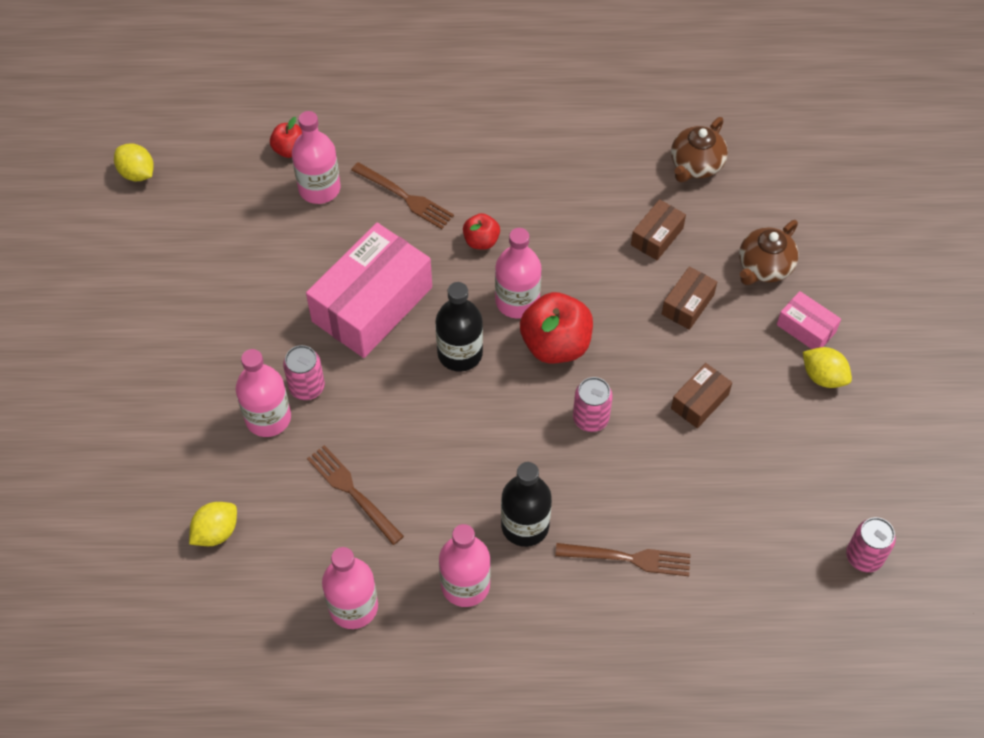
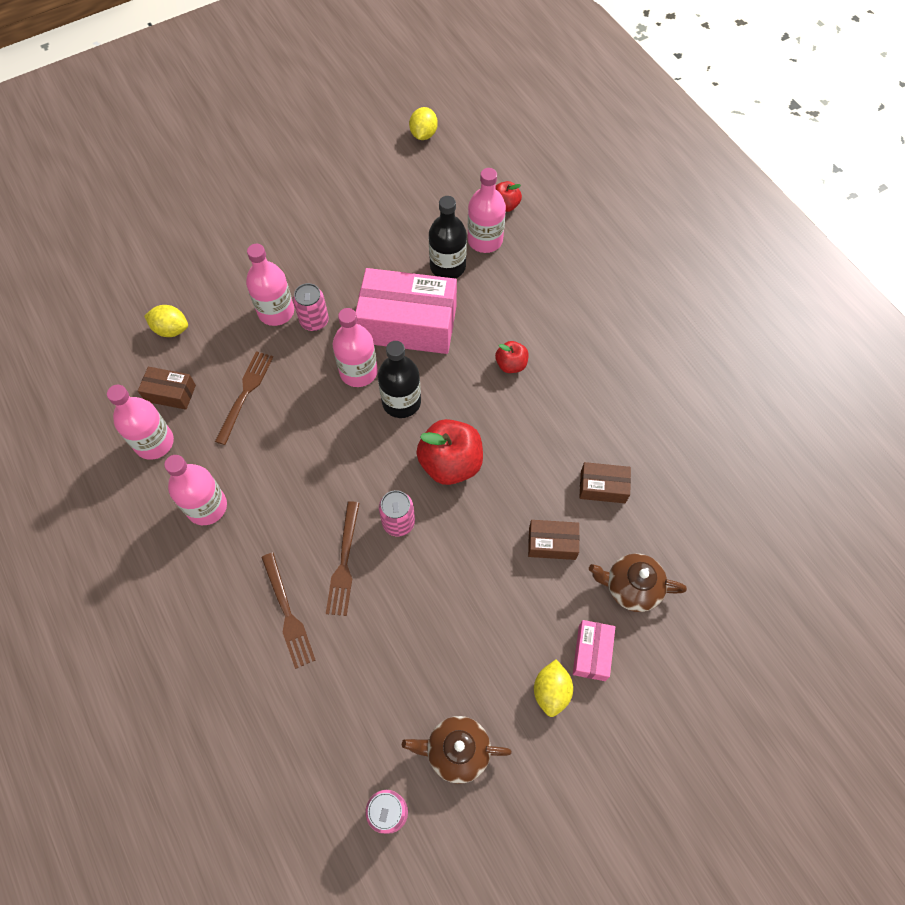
camera: 60 degrees right, 5 degrees up
brown fork [351,162,454,229] -> brown fork moved to [326,501,359,616]
pink bottle [495,228,542,319] -> pink bottle moved to [333,308,378,387]
black bottle [501,462,552,547] -> black bottle moved to [429,196,467,278]
brown teapot [671,117,728,182] -> brown teapot moved to [402,716,512,784]
brown box [671,363,732,428] -> brown box moved to [138,367,196,410]

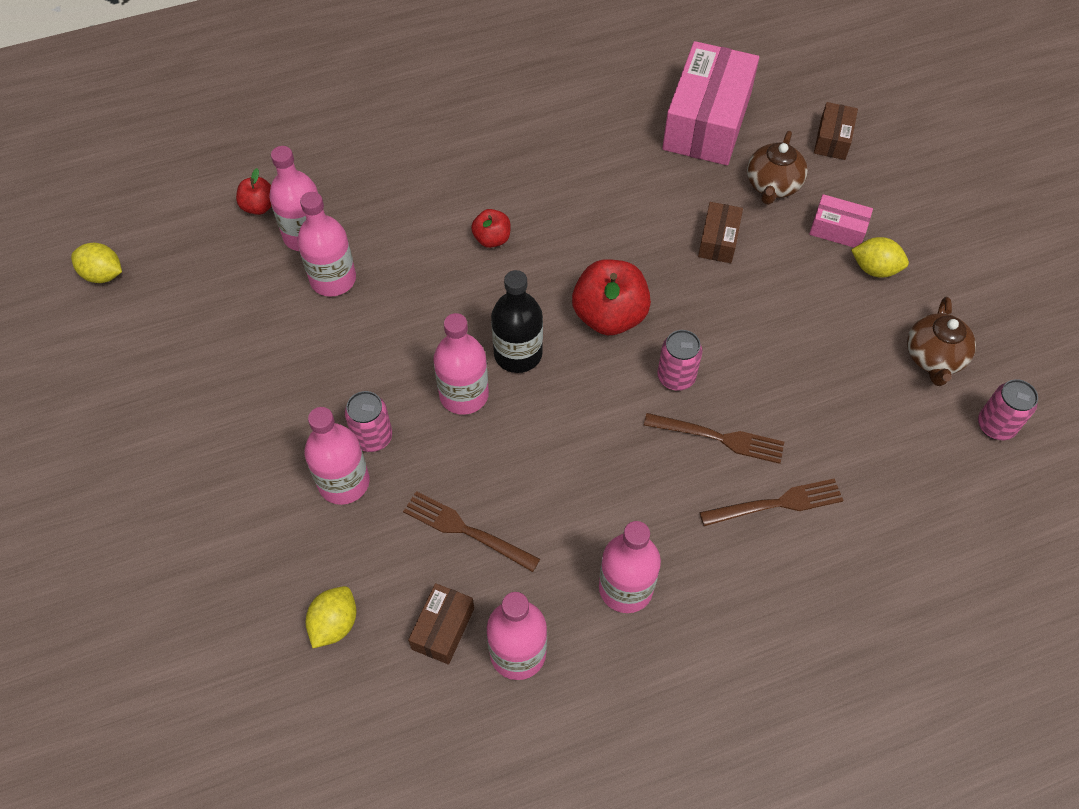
camera: 80 degrees left, 5 degrees down
pink box [356,268,457,354] -> pink box moved to [662,41,759,165]
black bottle [429,196,467,278] -> pink bottle [297,192,356,297]
brown box [579,462,631,503] -> brown box moved to [814,102,858,160]

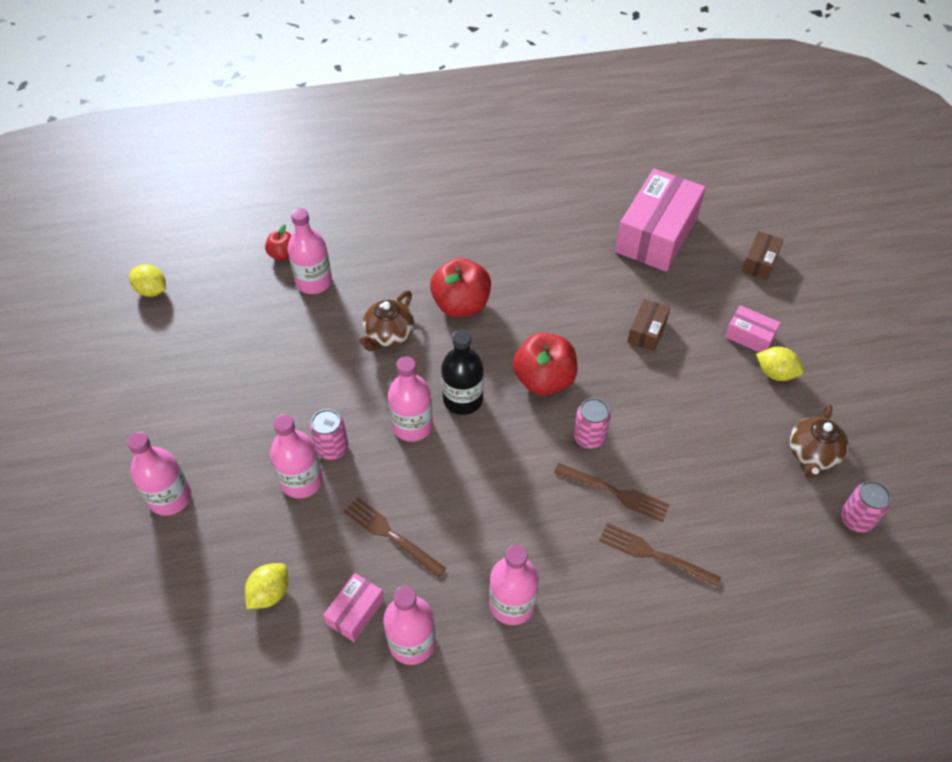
camera: 10 degrees right, 5 degrees down
pink bottle [297,192,356,297] -> pink bottle moved to [127,432,191,516]
brown box [408,583,474,665] -> pink box [323,573,384,642]
red apple [471,209,511,248] -> red apple [430,258,491,317], size x1.87
brown fork [699,478,844,526] -> brown fork turned 150 degrees counterclockwise [599,523,721,588]
brown teapot [747,131,808,205] -> brown teapot moved to [359,290,414,351]

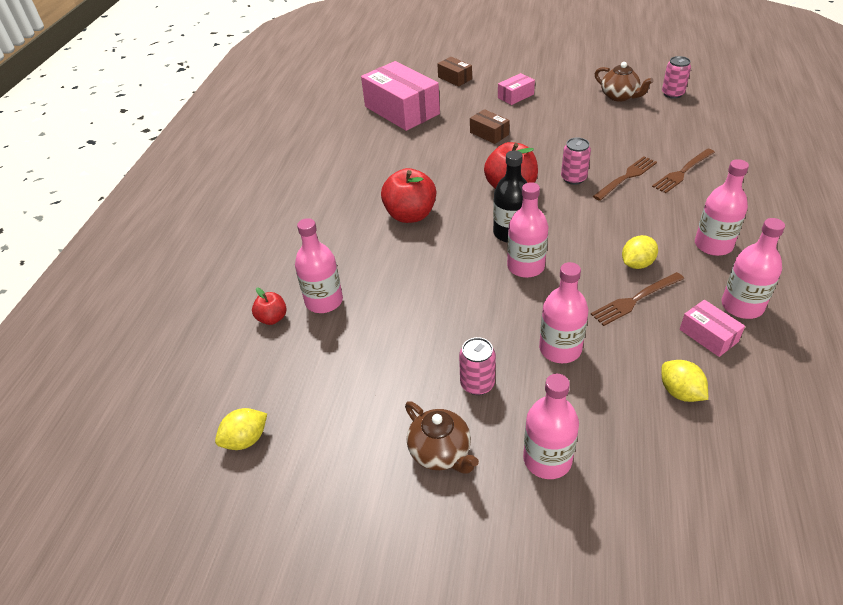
camera: 65 degrees left, 10 degrees down
pink can [310,409,349,460] -> pink can moved to [459,337,496,395]
brown teapot [359,290,414,351] -> brown teapot moved to [405,401,479,474]
yellow lemon [756,347,803,381] -> yellow lemon moved to [622,235,658,269]

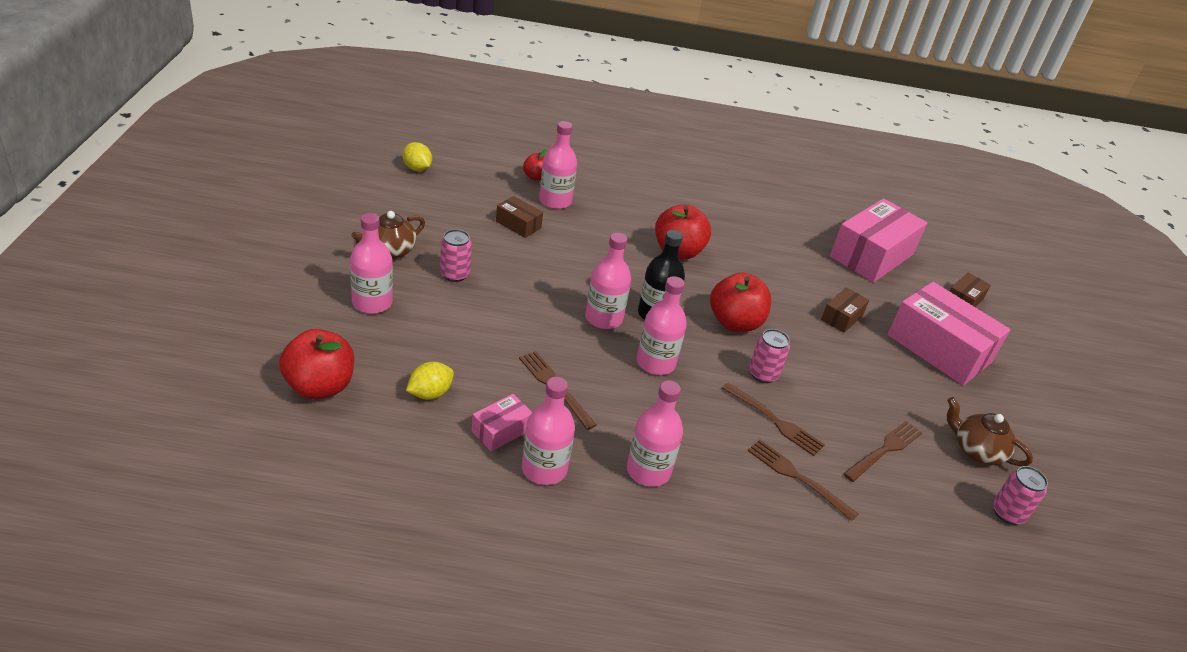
camera: 75 degrees right, 5 degrees down
pink box [498,73,535,105] -> pink box [887,282,1011,385], size x2.13
pink bottle [539,262,588,363] -> pink bottle moved to [637,276,687,375]
brown teapot [595,62,654,102] -> brown teapot turned 90 degrees clockwise [947,397,1033,466]
yellow lemon [622,235,658,269] -> none
none -> red apple [279,329,354,399]
none -> brown box [496,196,543,238]
none -> brown fork [843,421,922,482]

